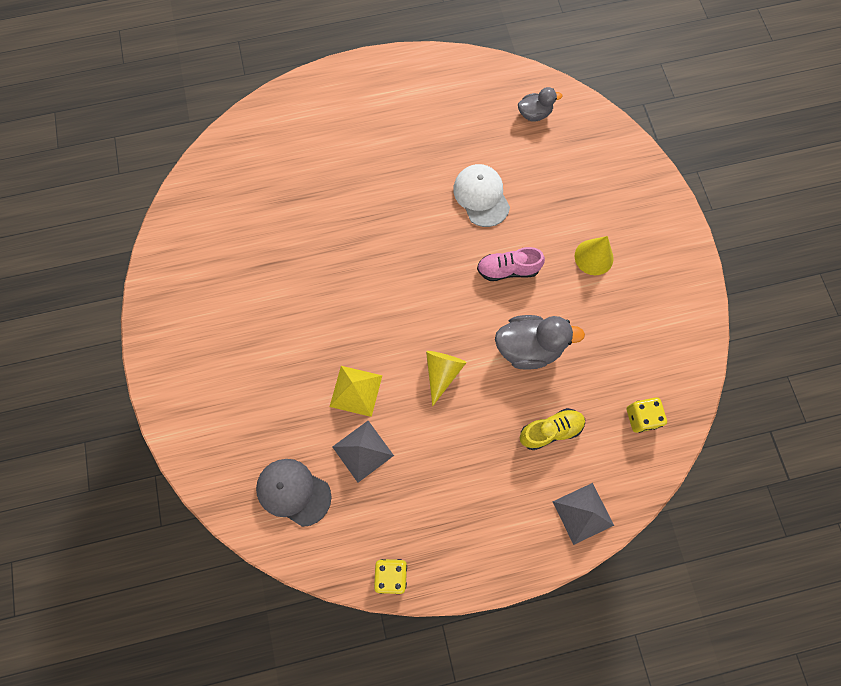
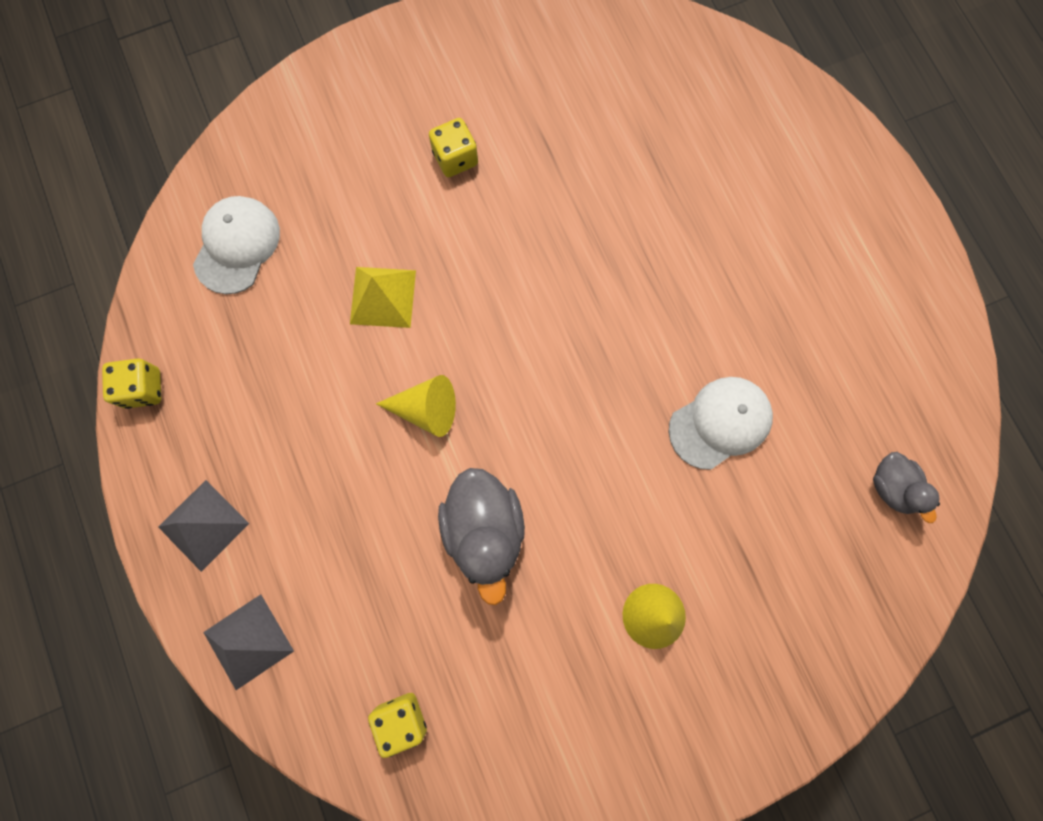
camera: 80 degrees right, 5 degrees up
grey cap [256,459,331,527] -> white cap [193,196,280,294]
grey pyramid [333,421,394,483] -> grey pyramid moved to [158,480,249,572]
pink shoe [477,247,545,281] -> none
yellow shoe [520,408,585,450] -> none
none -> yellow dice [429,118,478,177]

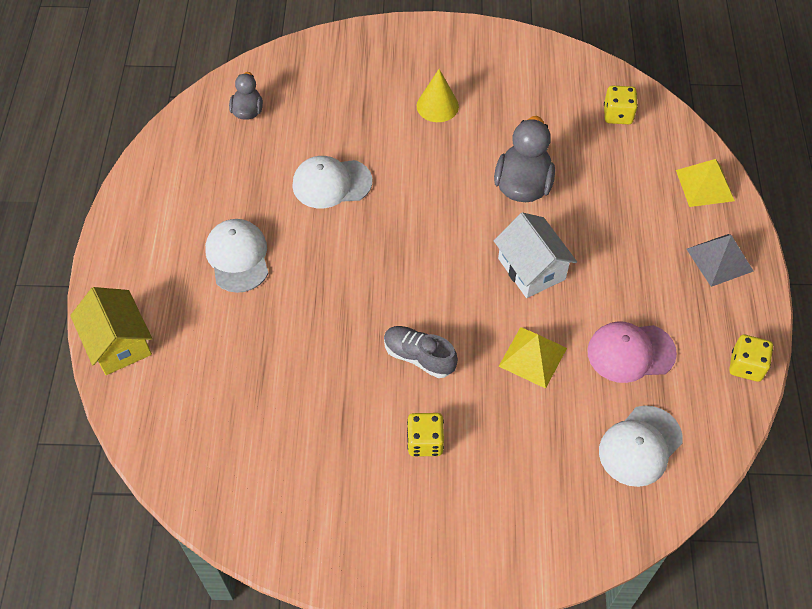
camera: 155 degrees left, 20 degrees down
grey pyramid [203,594,294,690] -> yellow pyramid [676,159,735,207]
yellow cone [376,375,456,437] -> white house [494,212,577,298]
none -> yellow house [70,287,152,375]
none -> white cap [205,219,268,293]
none -> grey shoe [384,326,458,378]
none -> pink cap [587,321,677,383]

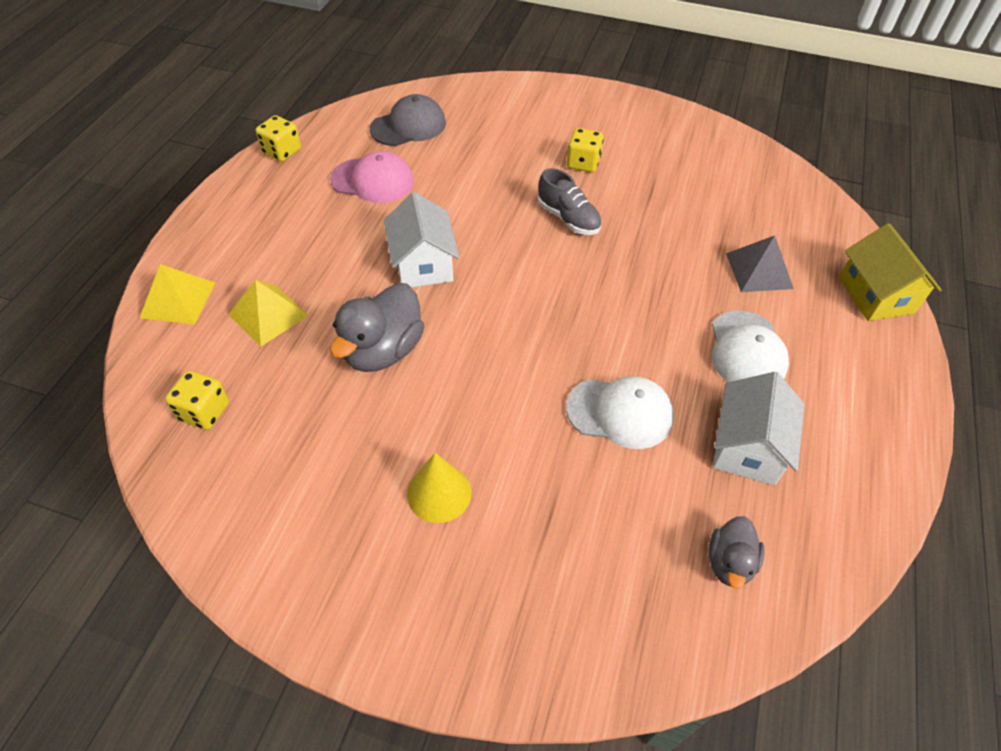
camera: 165 degrees left, 5 degrees down
yellow pyramid [499,327,567,389] -> yellow pyramid moved to [228,280,309,346]
white cap [599,405,683,487] -> grey cap [370,94,446,146]
grey pyramid [686,234,753,287] -> grey pyramid moved to [726,235,794,292]
none -> white house [713,372,805,485]

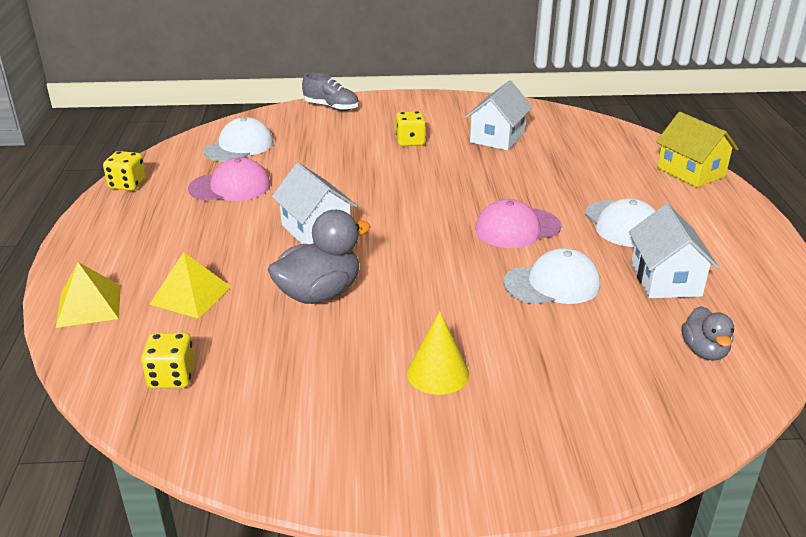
camera: 20 degrees left, 20 degrees down
grey duck [330,283,424,372] -> grey duck turned 135 degrees counterclockwise [268,210,371,304]
grey cap [370,94,446,146] -> white cap [204,117,274,162]
grey shoe [538,168,602,235] -> grey shoe moved to [302,73,359,111]
grey pyramid [726,235,794,292] -> none
none -> white house [465,80,533,150]
none -> pink cap [475,199,561,248]

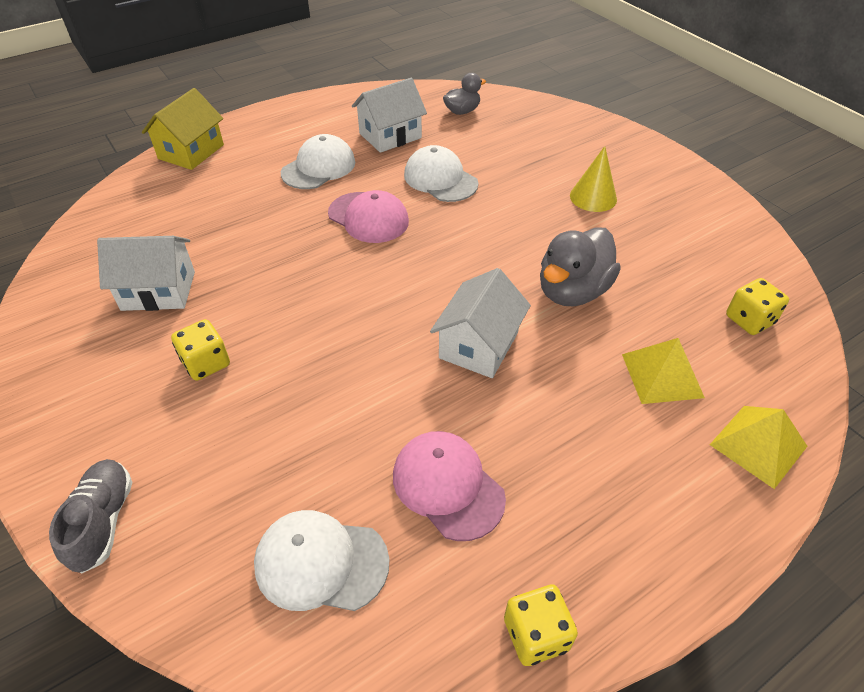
camera: 120 degrees left, 15 degrees up
grey duck [268,210,371,304] -> grey duck turned 75 degrees counterclockwise [540,227,620,306]

